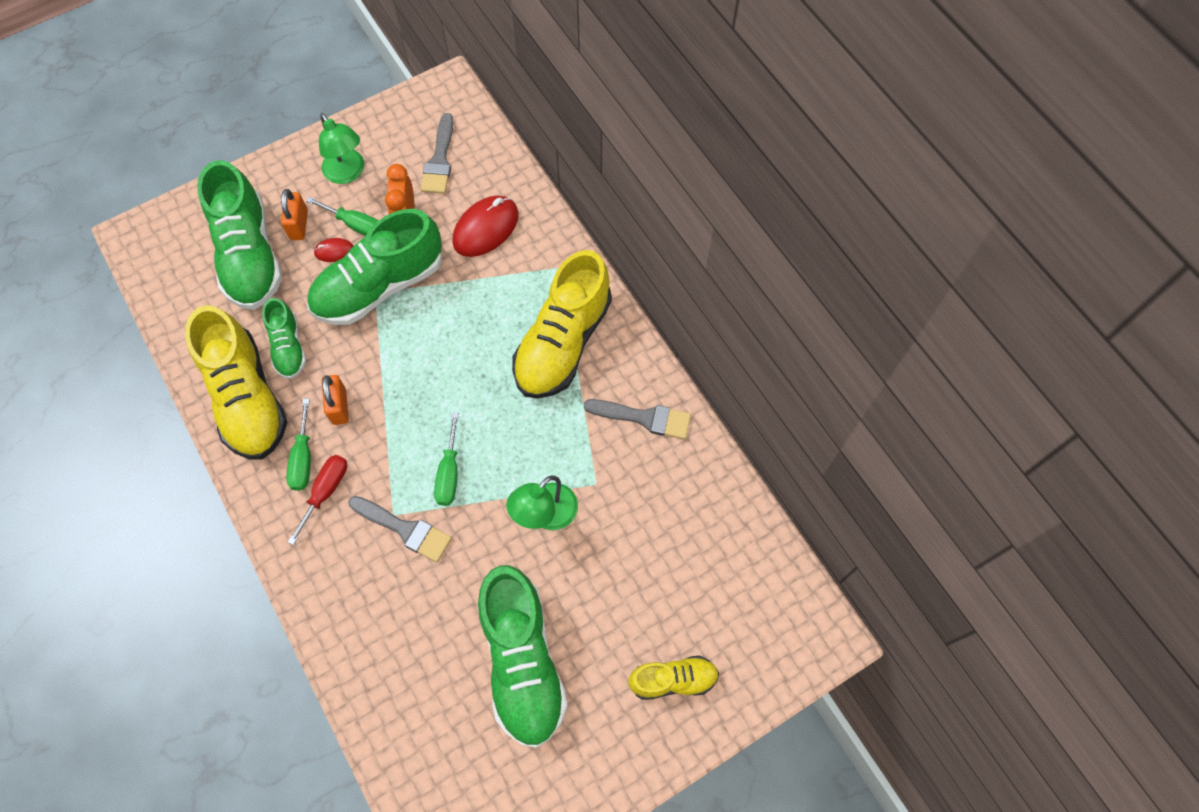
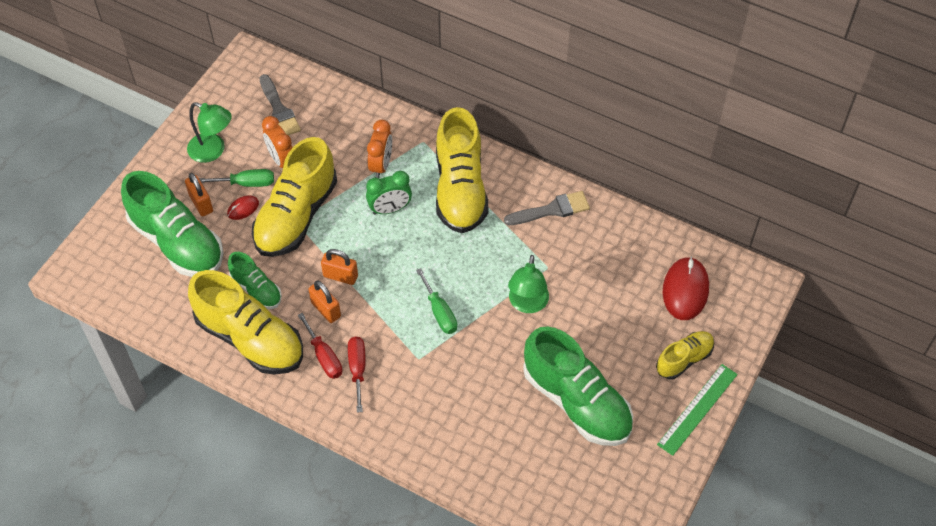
camera: 30 degrees left, 10 degrees down
green screwdriver [286,399,311,491] -> red screwdriver [298,313,342,379]
green shoe [307,209,442,325] -> yellow shoe [252,137,337,257]
grey brush [348,496,452,562] -> none
red mouse [452,195,519,257] -> red mouse moved to [663,257,709,320]
none -> orange padlock [321,249,358,285]
none -> green clock [366,171,412,215]
none -> orange clock [367,120,392,178]
none -> green ruler [657,364,738,456]

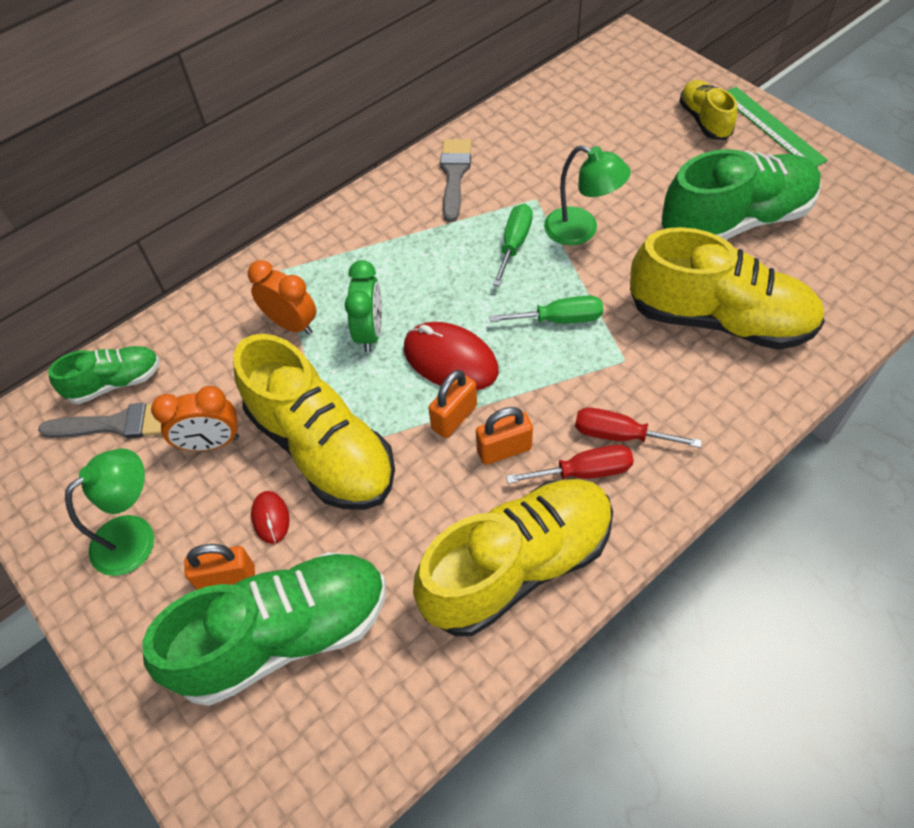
camera: 65 degrees left, 0 degrees up
green screwdriver [199,169,274,187] -> green screwdriver moved to [493,204,533,286]
green shoe [228,252,282,309] -> green shoe moved to [48,346,160,404]
yellow shoe [436,107,488,233] -> yellow shoe moved to [630,227,825,350]
red mouse [663,257,709,320] -> red mouse moved to [404,322,499,390]

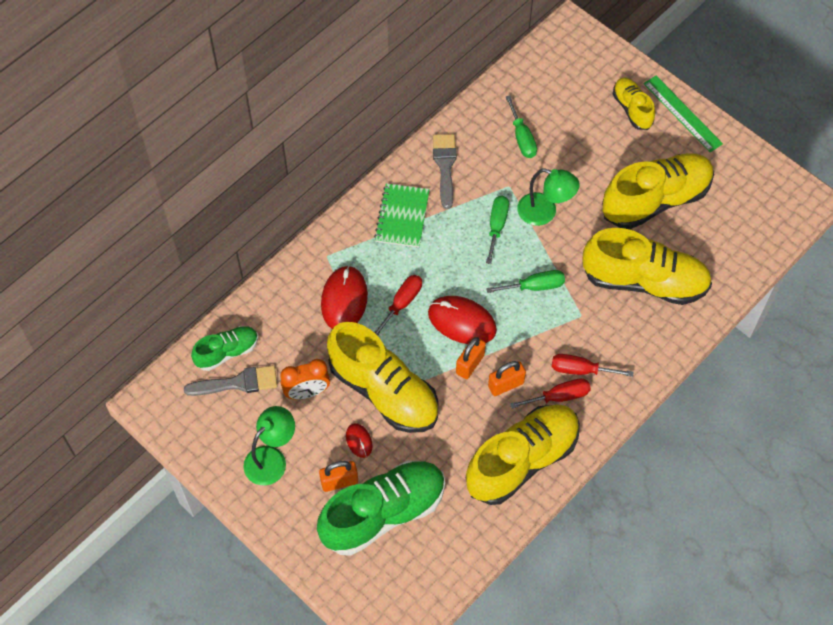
camera: 10 degrees left, 5 degrees up
orange clock [248,260,316,335] -> red mouse [321,265,368,329]
green clock [345,260,382,352] -> red screwdriver [374,275,422,336]
green shoe [661,149,821,240] -> yellow shoe [602,153,714,229]
none -> green notebook [374,183,430,248]
none -> green screwdriver [506,96,537,158]

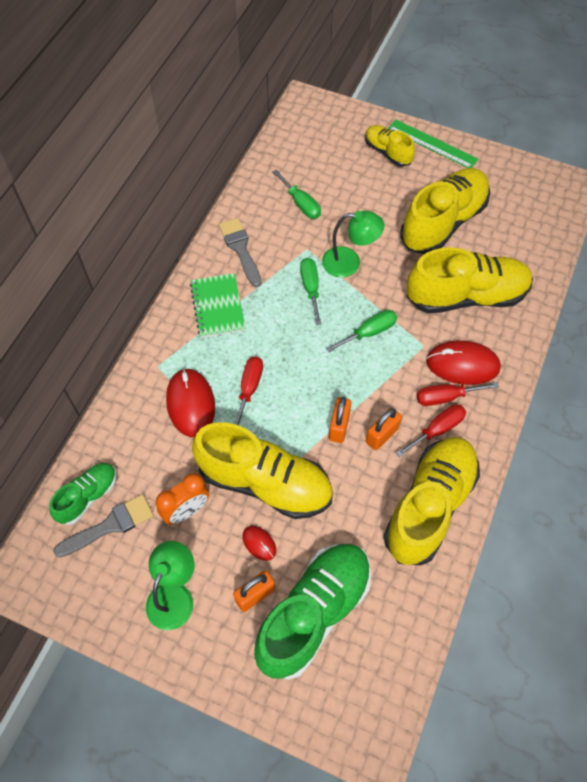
camera: 20 degrees left, 0 degrees up
red mouse [428,296,497,344] -> red mouse moved to [426,340,501,385]

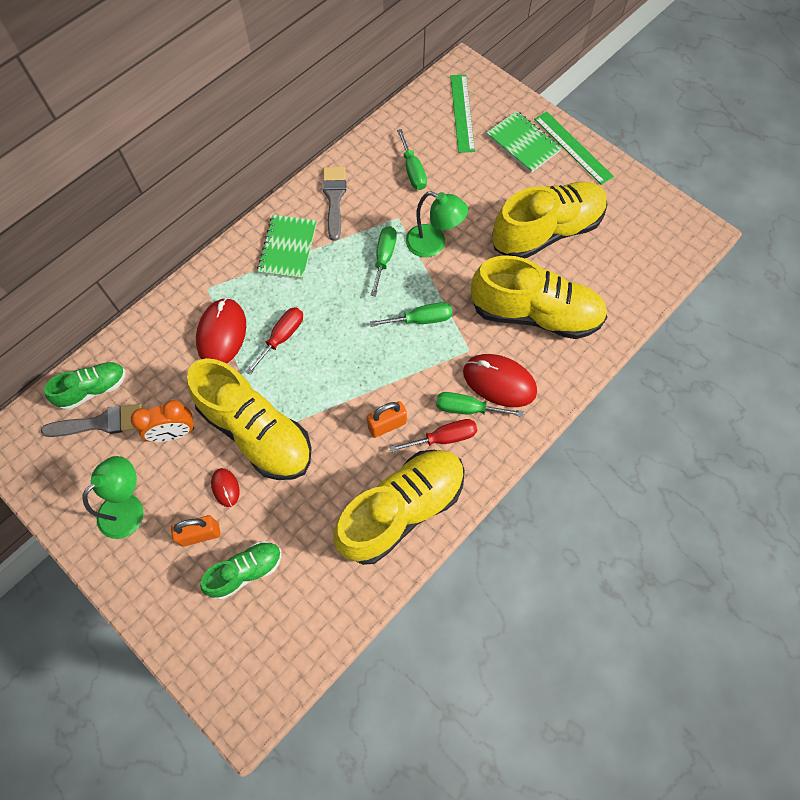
camera: 20 degrees right, 5 degrees up
green shoe [254,544,371,680] -> green shoe [200,541,282,600], size x0.53
orange padlock [329,397,351,443] -> none
yellow shoe [365,125,415,167] -> green notebook [486,111,562,173]
red screwdriver [417,382,499,406] -> green screwdriver [436,392,524,417]
none -> green ruler [450,75,475,153]

